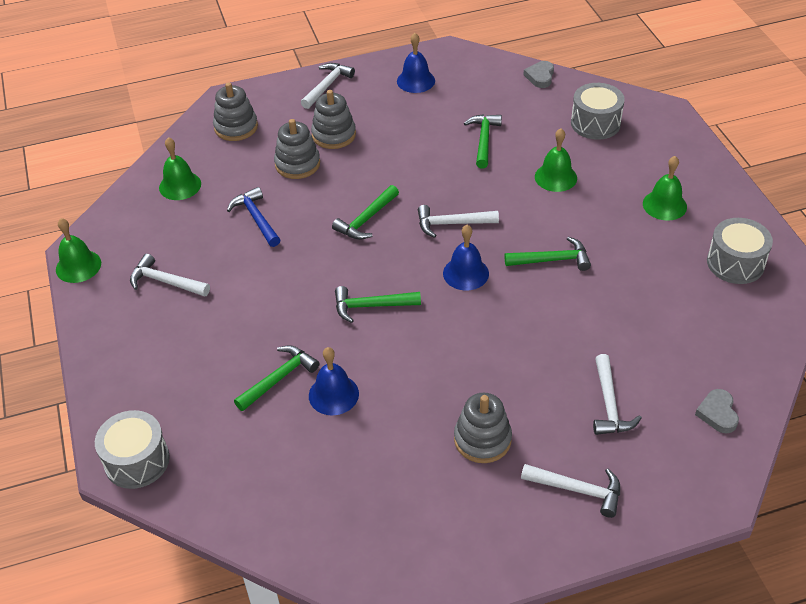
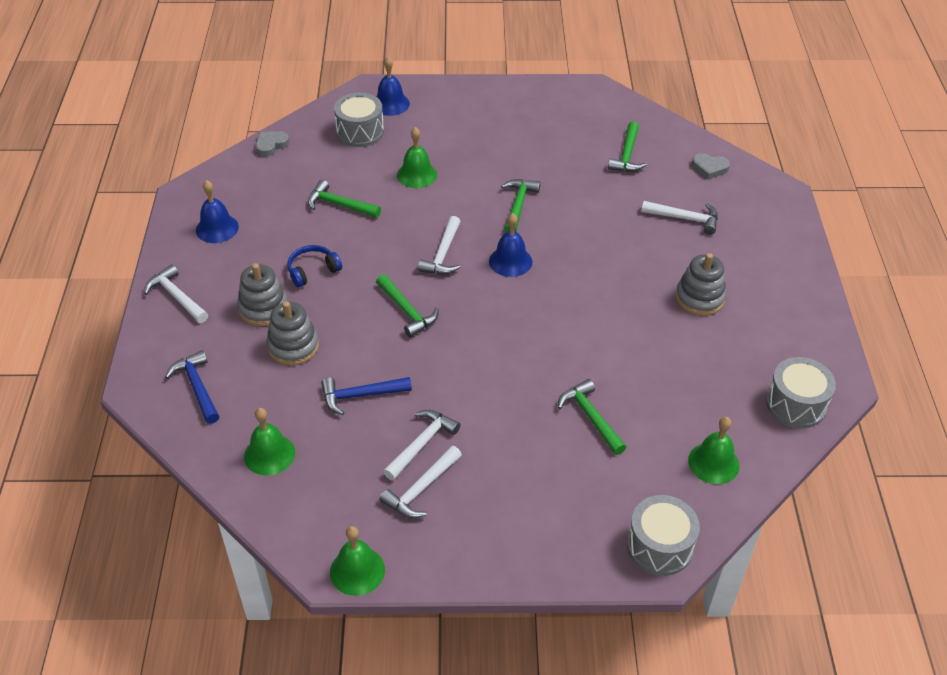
camera: 75 degrees left, 0 degrees up
grey stacking toy [213,82,258,141] -> blue hammer [165,350,219,424]
blue bell [309,347,359,415] -> blue bell moved to [377,57,410,116]
green hammer [335,286,421,323] -> green hammer moved to [608,121,647,172]
white hammer [521,464,620,518] -> white hammer moved to [383,410,460,481]
grey heart [523,61,554,88] -> grey heart turned 105 degrees clockwise [256,131,289,157]
green bell [643,156,687,221] -> green bell moved to [688,417,739,484]
grey drum [707,218,773,284] -> grey drum moved to [766,357,836,428]
none -> blue headphones [287,245,342,287]

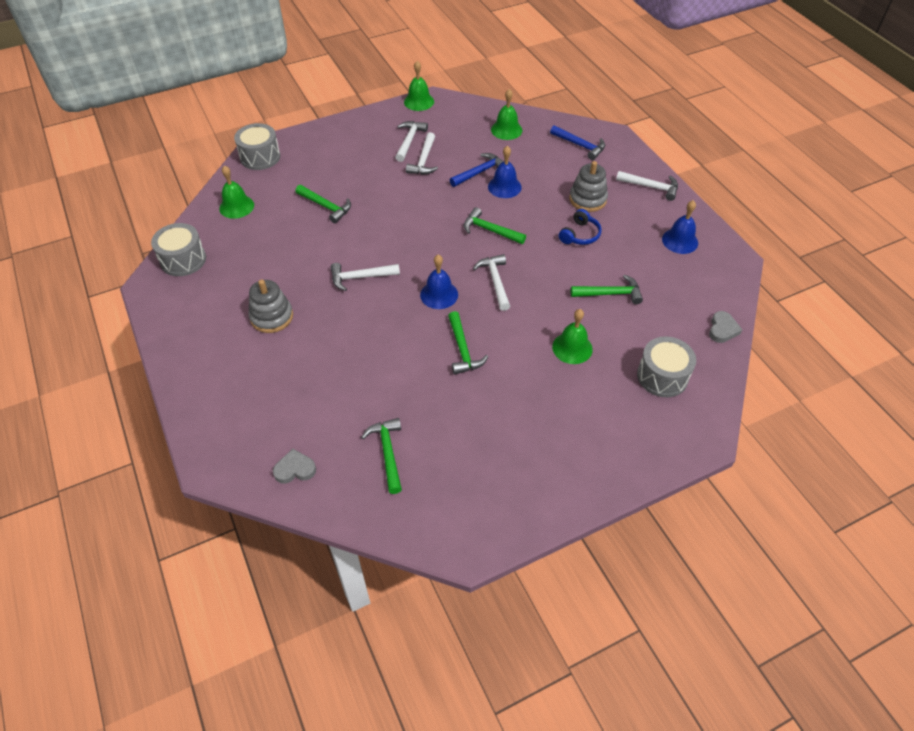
camera: 155 degrees right, 5 degrees up
grey stacking toy [266,301,319,366] -> none
blue bell [377,57,410,116] -> blue bell moved to [488,146,522,198]
white hammer [641,201,718,235] -> white hammer moved to [331,263,400,291]

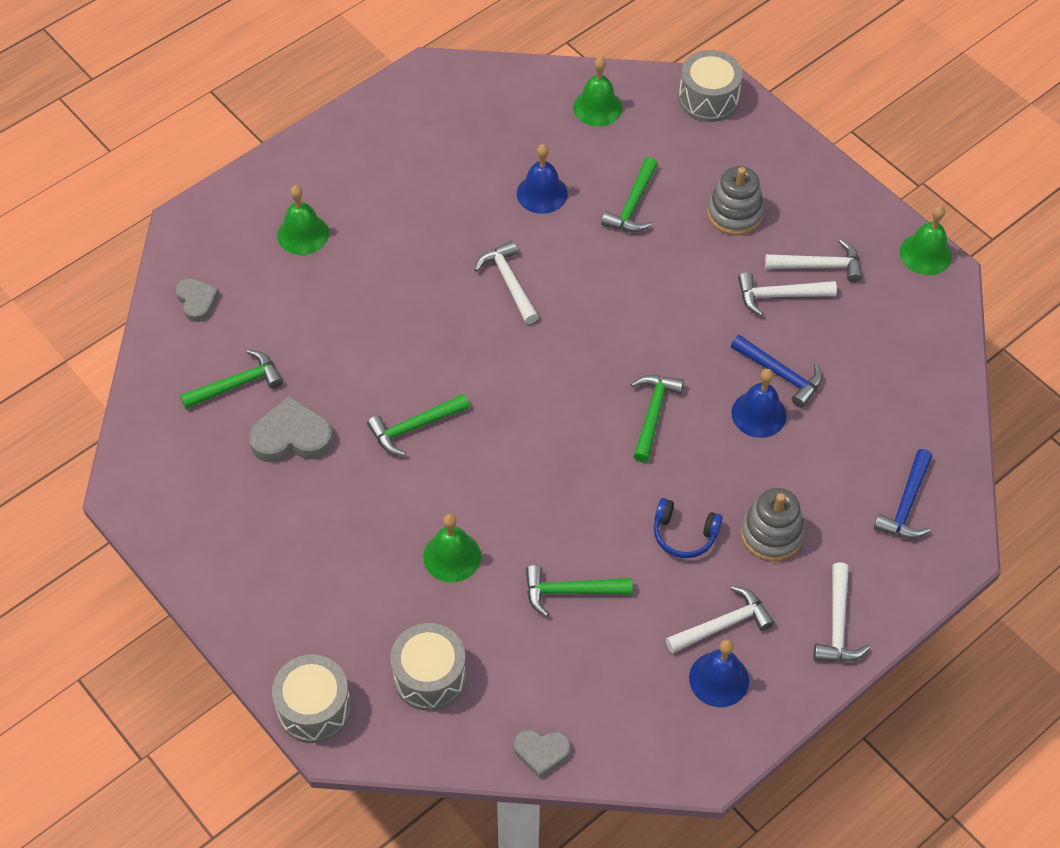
camera: 75 degrees right, 5 degrees up
grey drum [151,223,206,276] -> grey drum moved to [272,654,351,743]
grey stacking toy [248,279,293,333] -> grey stacking toy moved to [707,166,764,235]
blue bell [420,255,458,309] -> blue bell moved to [517,144,568,214]
white hammer [473,254,510,311] -> white hammer moved to [666,586,774,653]
green bell [491,89,522,140] -> green bell moved to [277,185,329,255]
green hammer [571,275,643,304] -> green hammer turned 105 degrees clockwise [526,565,633,617]
none -> grey heart [249,396,333,462]

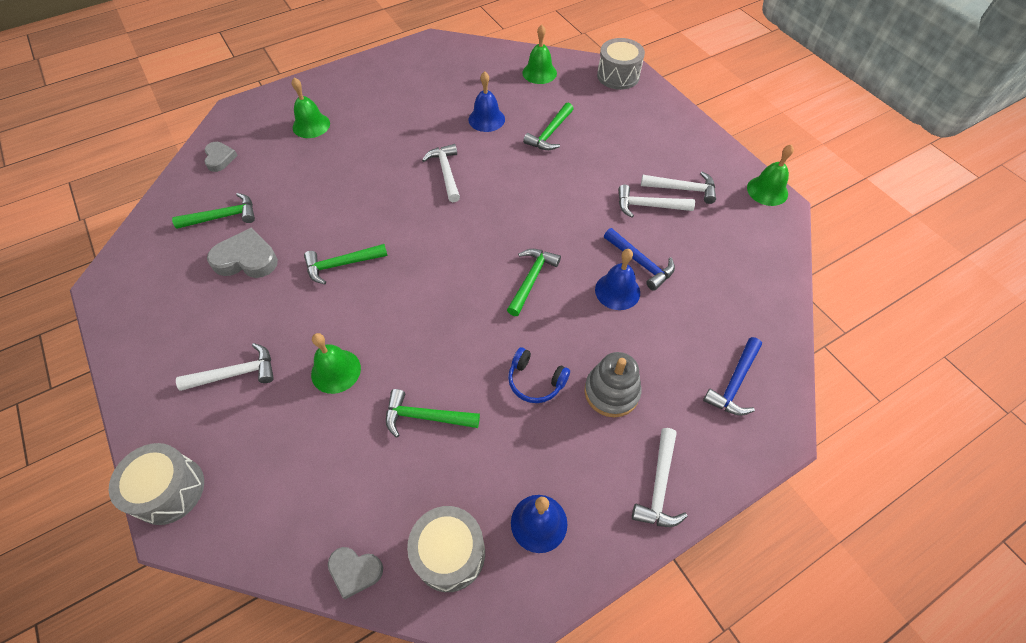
camera: 10 degrees right, 0 degrees up
grey drum [390,623,466,711] -> grey drum moved to [407,506,485,592]
white hammer [666,586,774,653] -> white hammer moved to [176,343,274,391]
grey stacking toy [707,166,764,235] -> none

